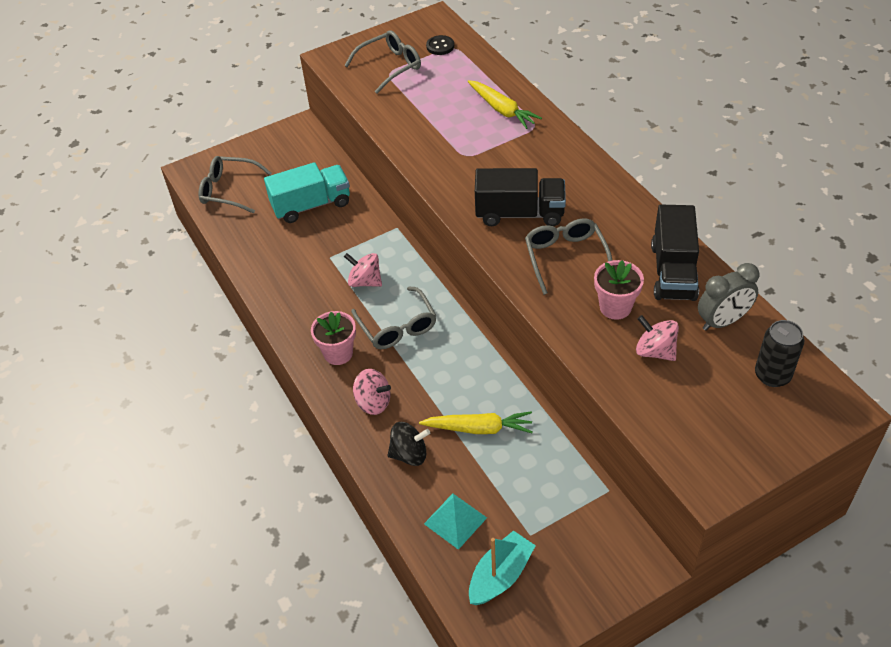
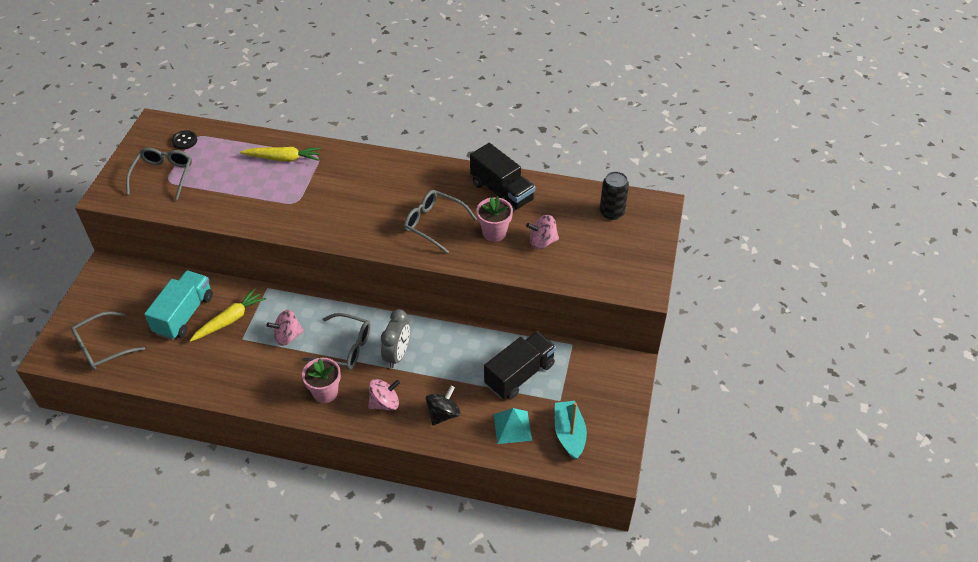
camera: 50 degrees left, 0 degrees up
yellow carrot [419,411,532,434] -> yellow carrot moved to [190,288,266,342]
black truck [475,168,566,226] -> black truck moved to [484,331,556,399]
grey clock [698,263,759,330] -> grey clock moved to [381,309,410,368]

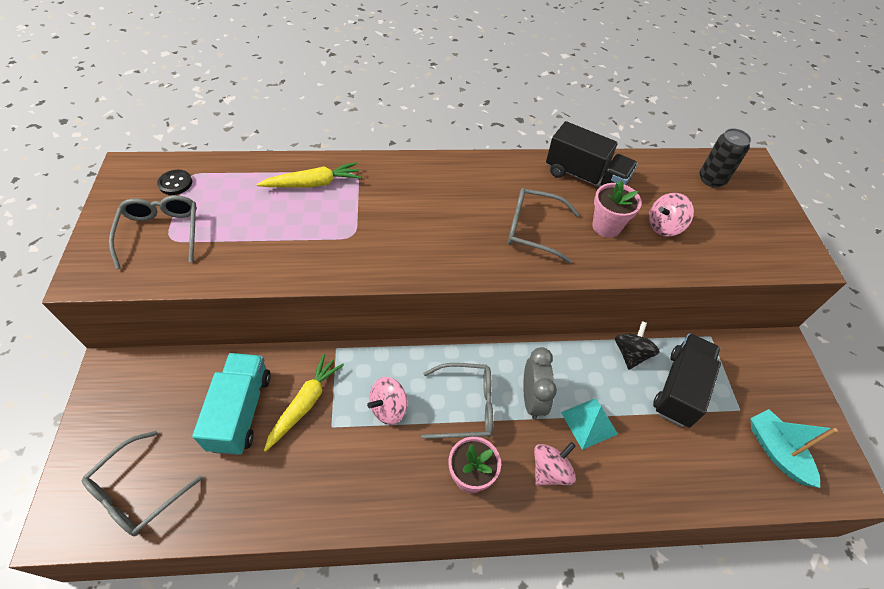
camera: 20 degrees left, 5 degrees up
black spinning top [426,386,461,426] -> black spinning top moved to [615,321,660,370]
turquoise pyramid [493,408,532,444] -> turquoise pyramid moved to [561,398,618,450]

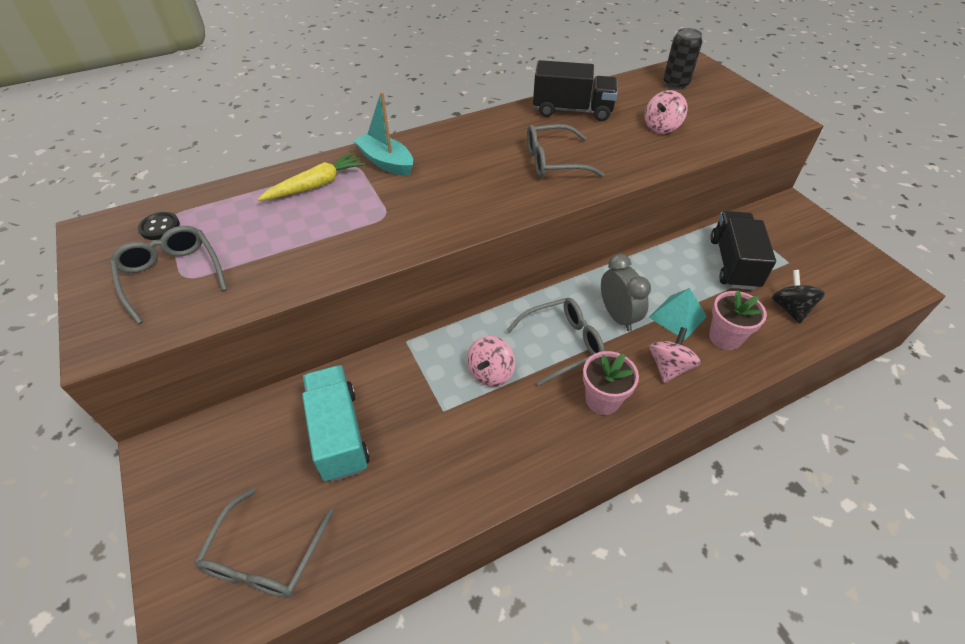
camera: 20 degrees left, 5 degrees down
yellow carrot [264,354,344,452] -> none
pink flower pot [592,180,642,238] -> pink flower pot moved to [709,290,767,350]
black spinning top [615,321,660,370] -> black spinning top moved to [772,270,825,323]
turquoise boat [750,409,838,488] -> turquoise boat moved to [353,92,413,176]

